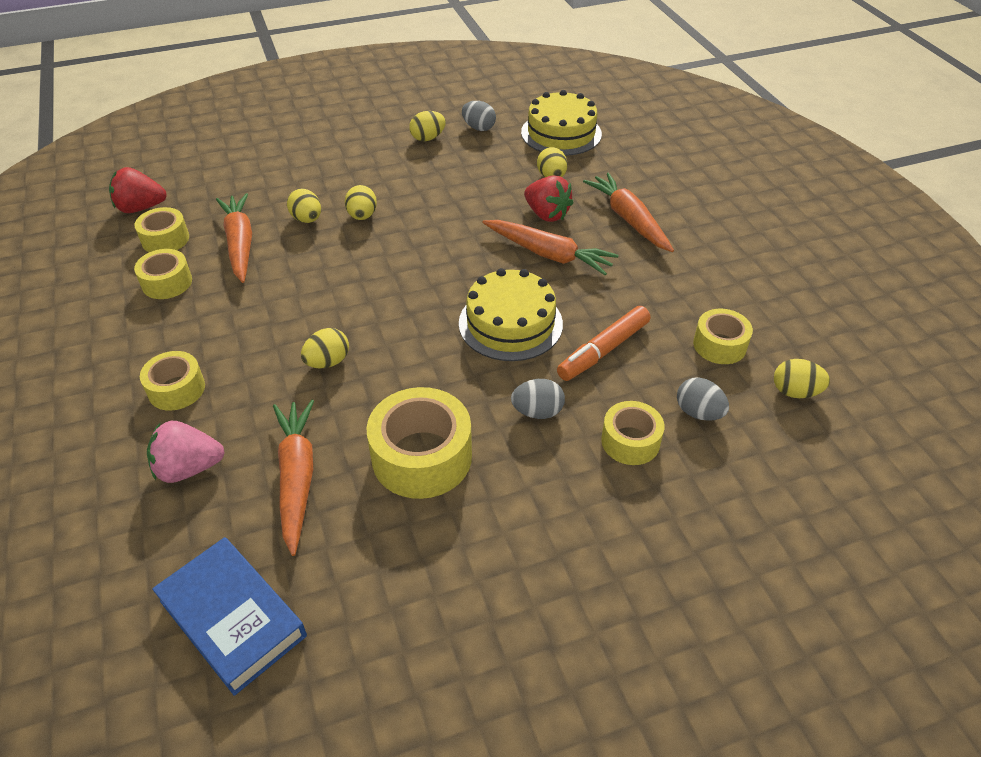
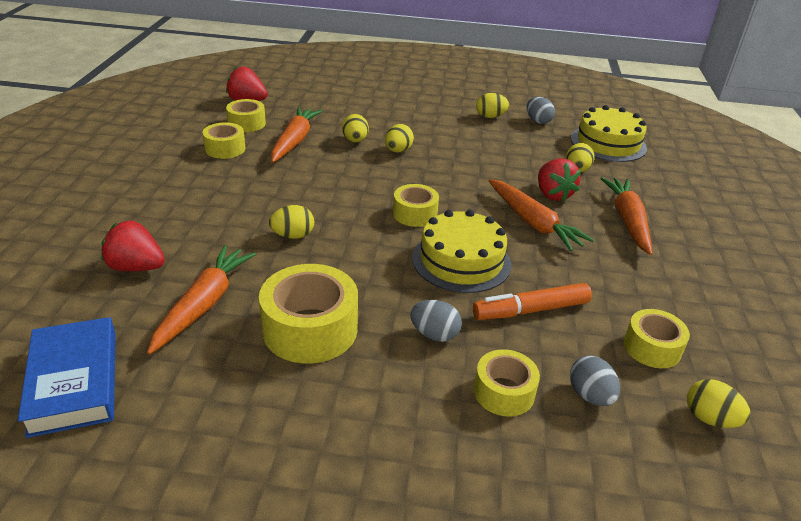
camera: 25 degrees right, 10 degrees down
yellow tape [140,351,205,411] -> yellow tape moved to [393,184,439,227]
pink strawberry [147,421,225,483] -> red strawberry [101,220,165,271]

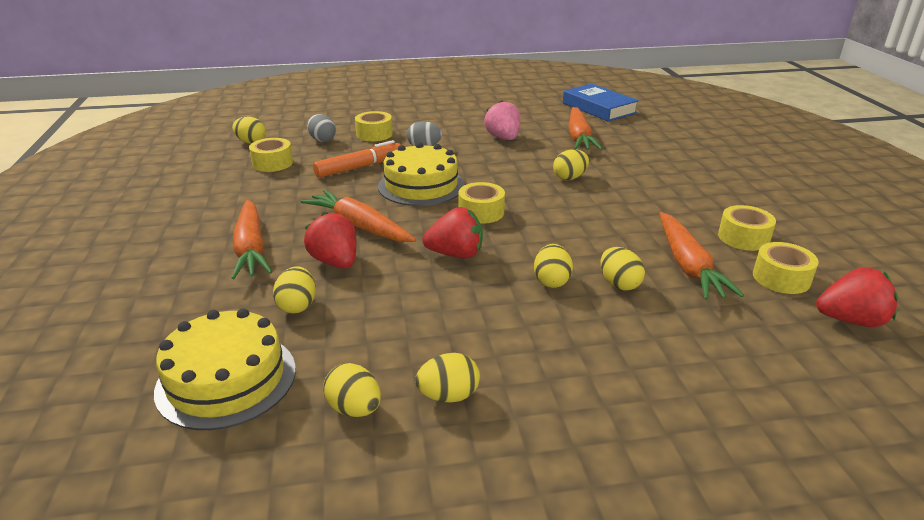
camera: 165 degrees right, 5 degrees down
red strawberry [101,220,165,271] -> red strawberry moved to [422,207,483,259]
yellow tape [259,264,358,364] -> pink strawberry [484,100,520,140]
grey egg [527,97,555,124] -> yellow egg [323,363,381,417]

